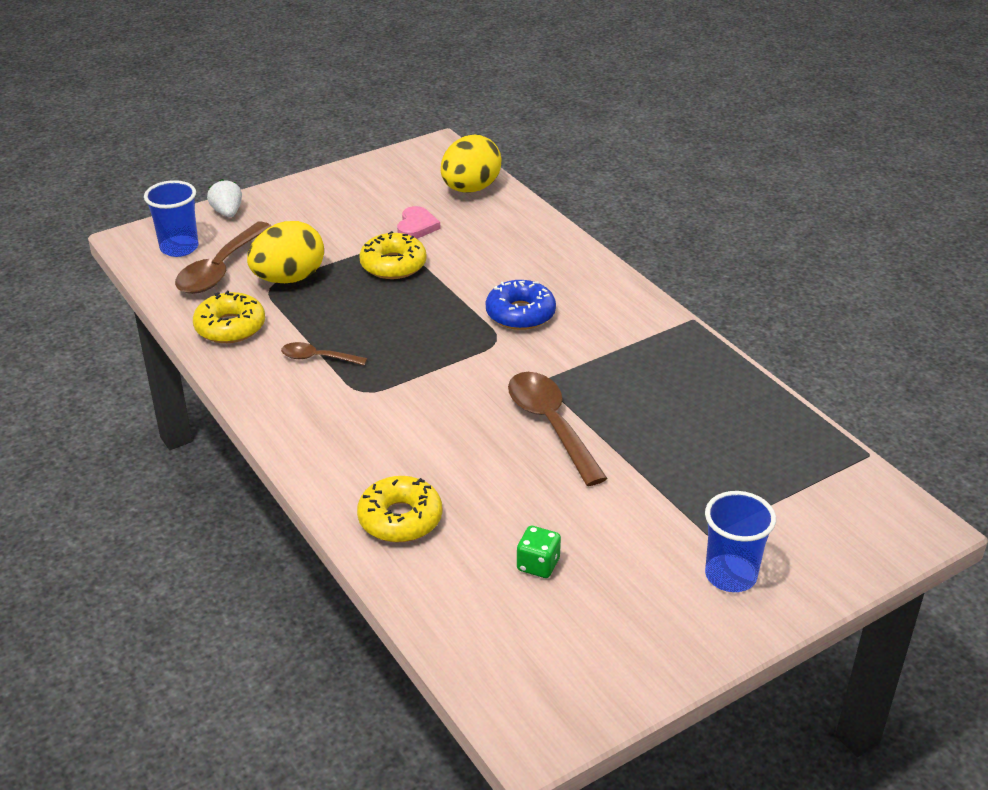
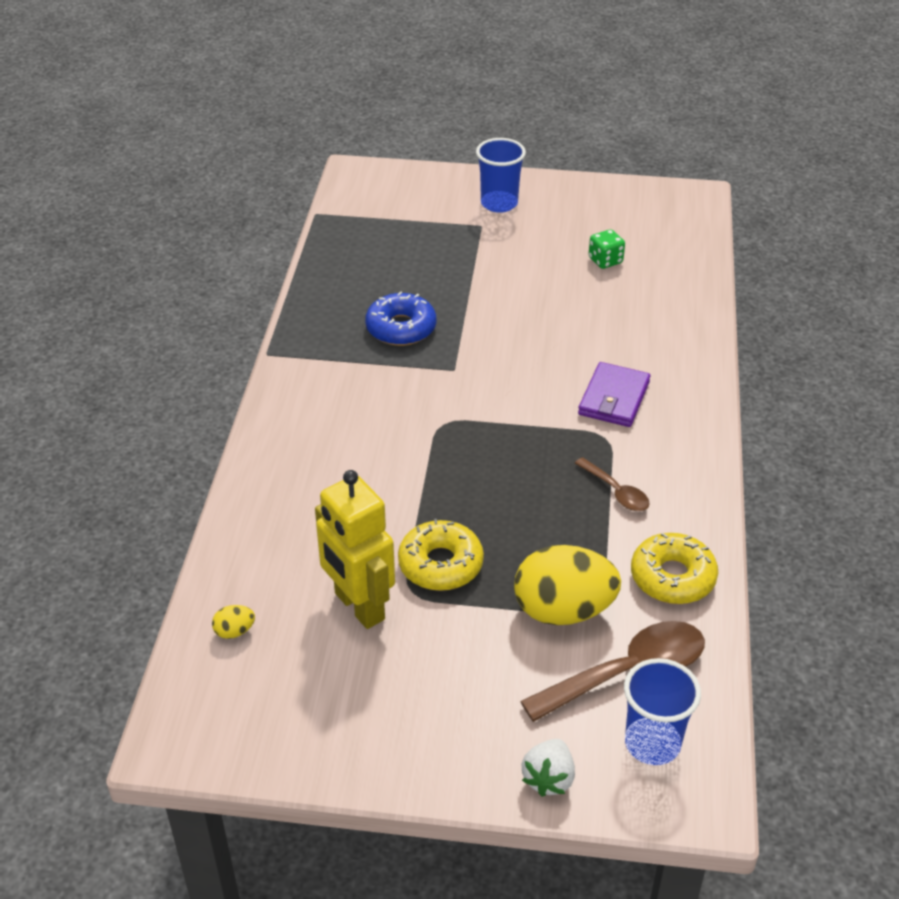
camera: 140 degrees left, 5 degrees up
yellow donut [357,476,442,543] -> none
pink heart [397,206,440,239] -> yellow robot [315,470,395,629]
yellow egg [441,135,502,193] -> yellow egg [212,605,255,639], size x0.41
blue donut [486,280,556,330] -> blue donut moved to [365,292,436,346]
brown spoon [508,372,608,486] -> none
none -> purple wallet [578,362,650,427]

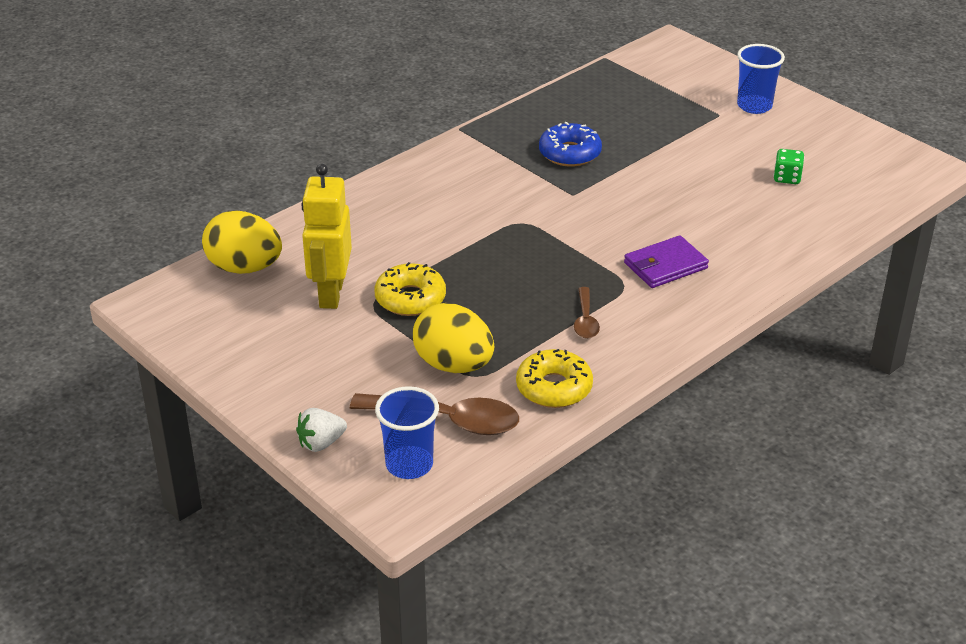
camera: 40 degrees right, 5 degrees down
yellow egg [212,605,255,639] -> yellow egg [202,210,282,274], size x2.46

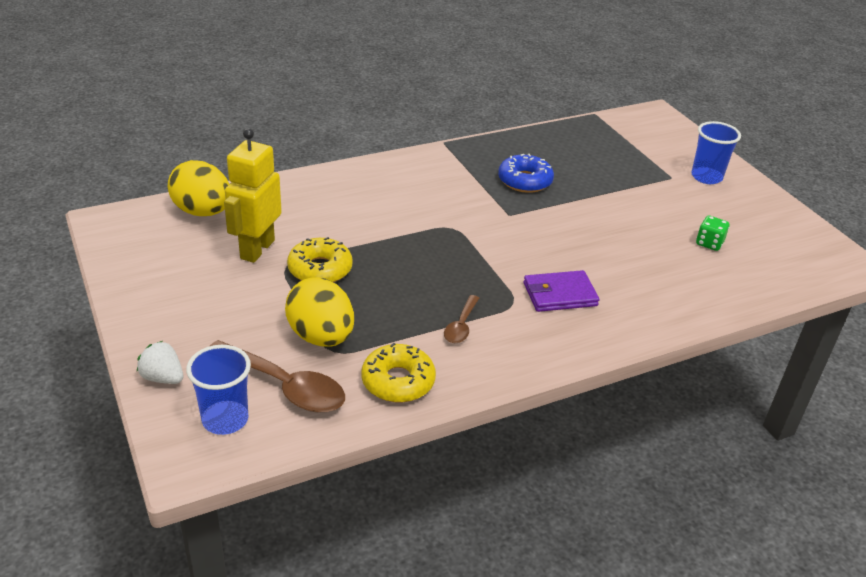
camera: 15 degrees right, 0 degrees up
white strawberry [296,408,347,452] -> white strawberry turned 45 degrees clockwise [137,341,183,384]

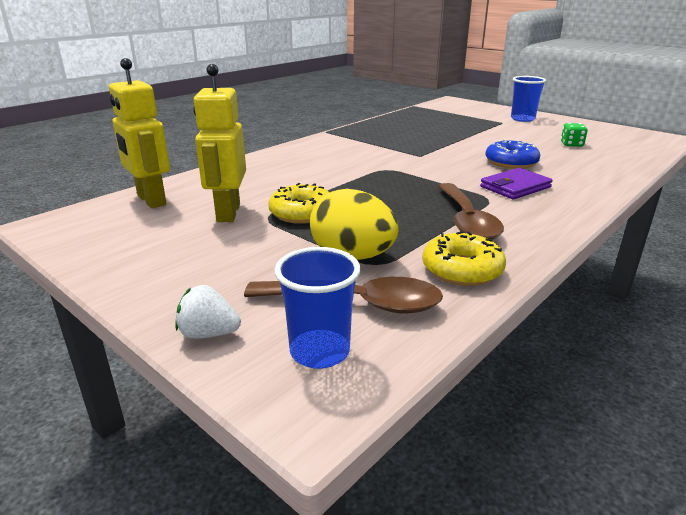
camera: 20 degrees left, 10 degrees down
yellow egg [168,160,229,216] -> yellow robot [109,58,170,208]
brown spoon [444,295,479,343] -> brown spoon [438,183,504,239], size x1.85
blue donut [498,154,554,193] -> blue donut moved to [485,139,540,169]

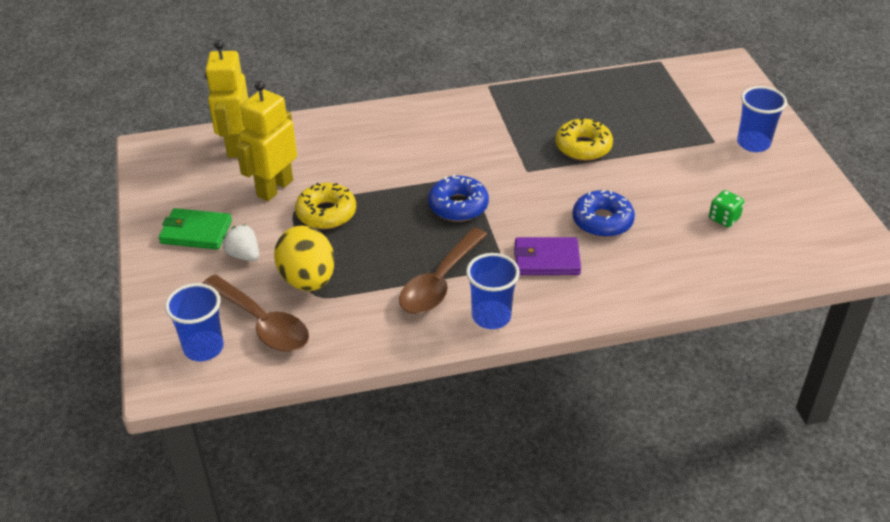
camera: 35 degrees right, 15 degrees up
white strawberry [175,285,241,339] -> white strawberry moved to [223,224,259,261]
yellow donut [422,231,506,286] -> yellow donut moved to [555,118,613,161]
none -> green wallet [159,208,232,250]
none -> blue donut [428,174,489,222]
none -> blue cup [466,253,520,329]

